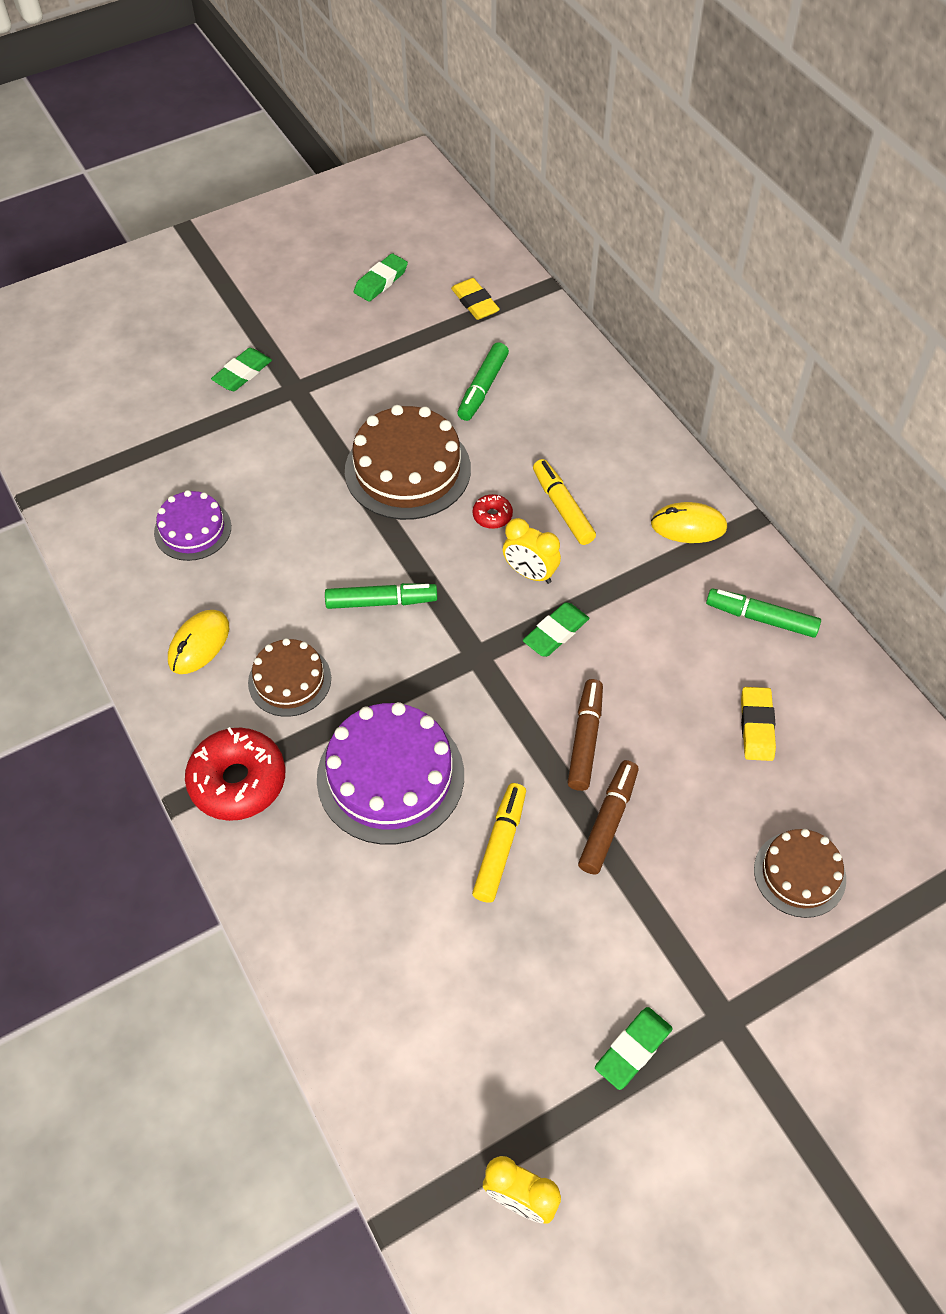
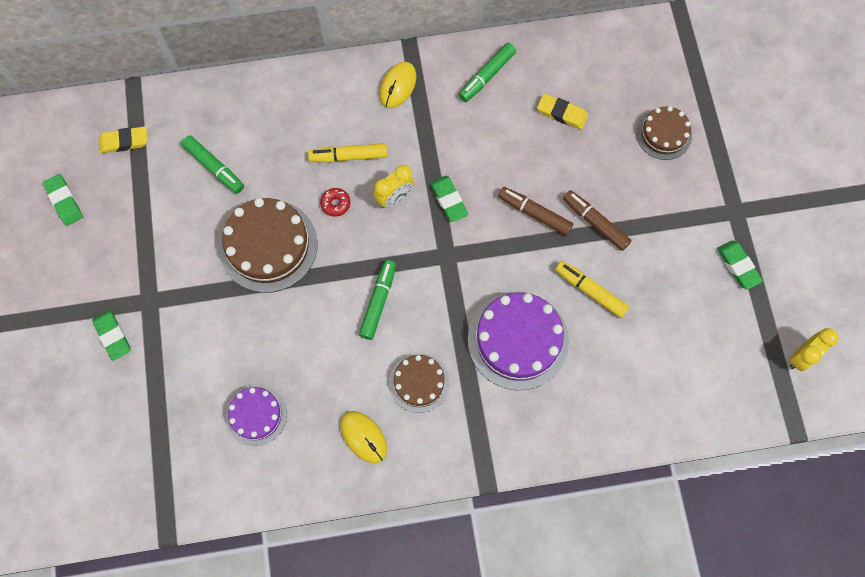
camera: 70 degrees left, 15 degrees up
red donut [185,727,285,821] -> none

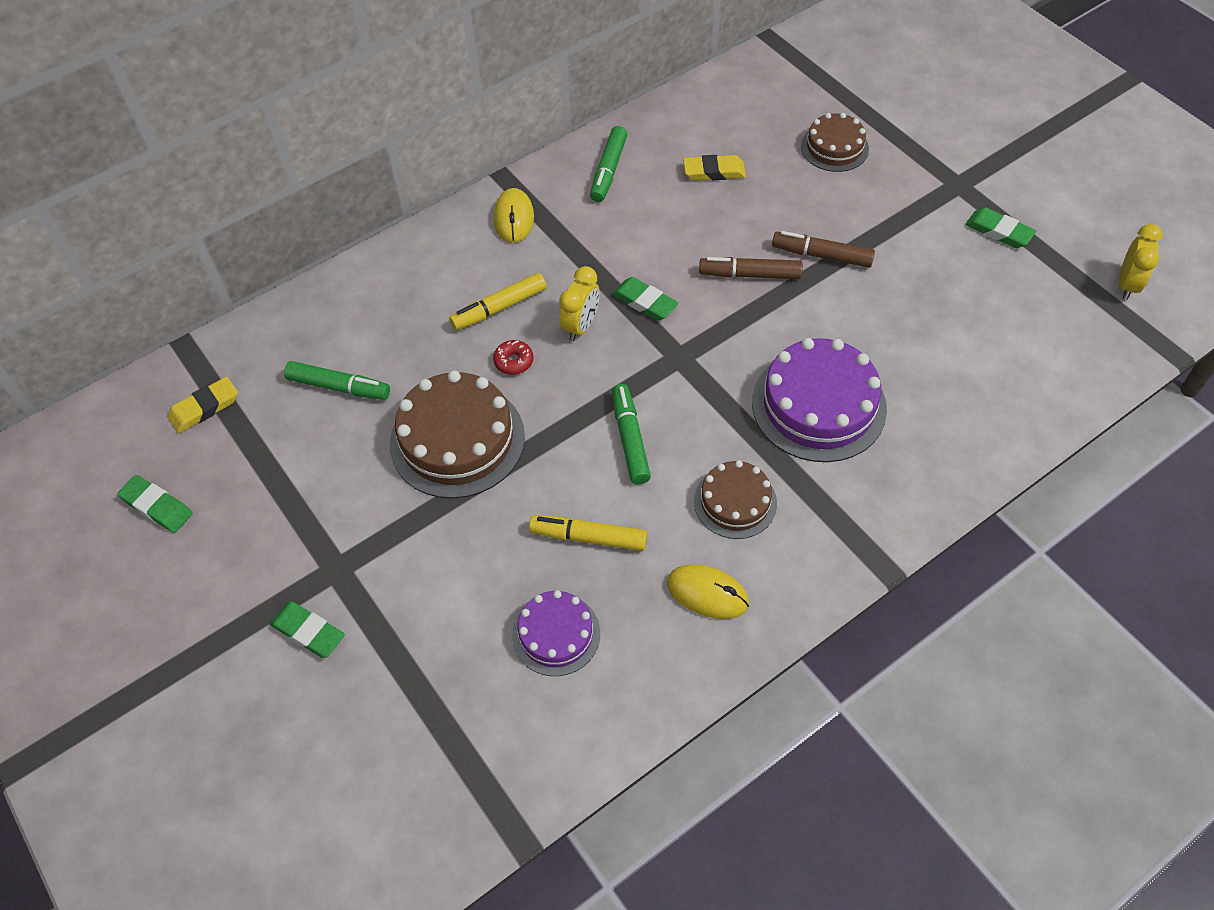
camera: 25 degrees left, 15 degrees down
yellow marker [555,261,630,318] -> yellow marker moved to [529,515,648,551]

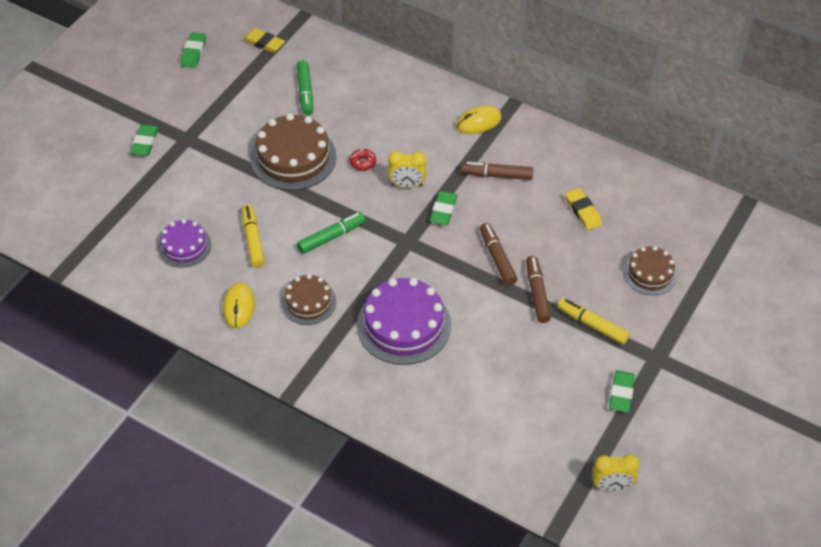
camera: 65 degrees right, 5 degrees down
yellow marker [449,273,547,330] -> yellow marker moved to [558,298,630,345]
green marker [590,126,627,202] -> none
none -> brown marker [461,162,533,180]

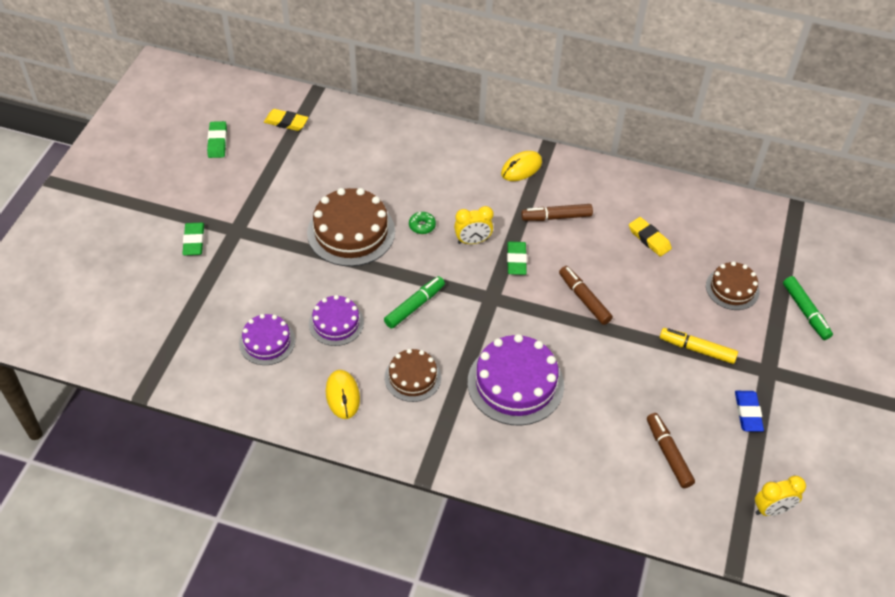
camera: 15 degrees left, 0 degrees up
yellow marker [242,205,265,268] -> purple cake [309,295,364,346]
green marker [297,60,313,115] -> green marker moved to [783,276,833,340]
red donut [350,149,376,171] -> green donut [409,212,436,234]
brown marker [526,256,551,323] -> brown marker moved to [647,413,695,488]
green eraser [609,370,635,413] -> blue eraser [735,391,764,432]

